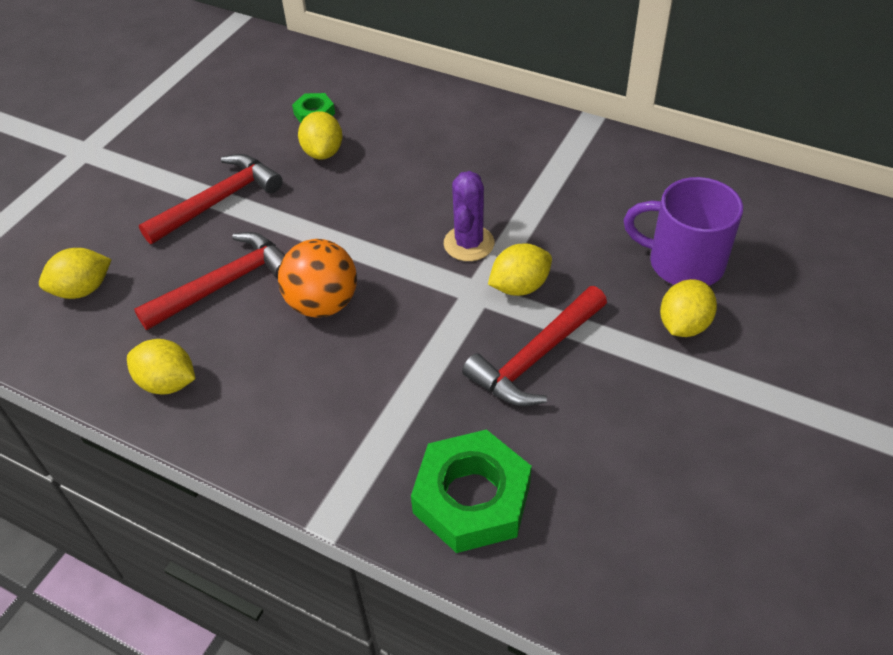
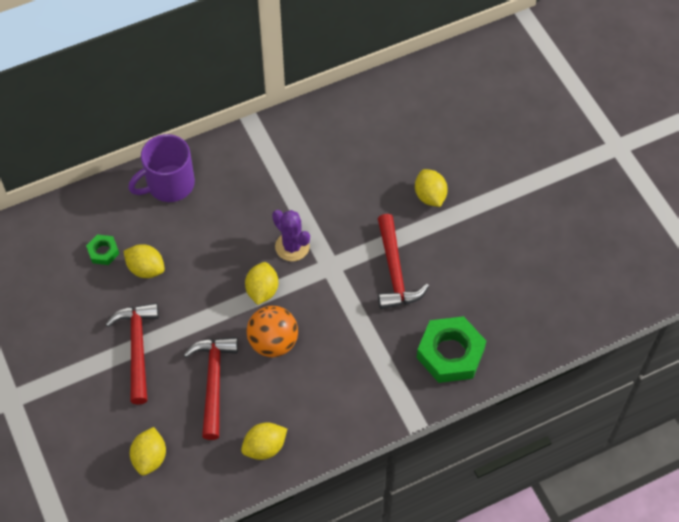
camera: 55 degrees left, 10 degrees up
yellow lemon [488,244,552,296] -> yellow lemon moved to [245,262,278,305]
purple mug [624,177,743,285] -> purple mug moved to [128,134,195,202]

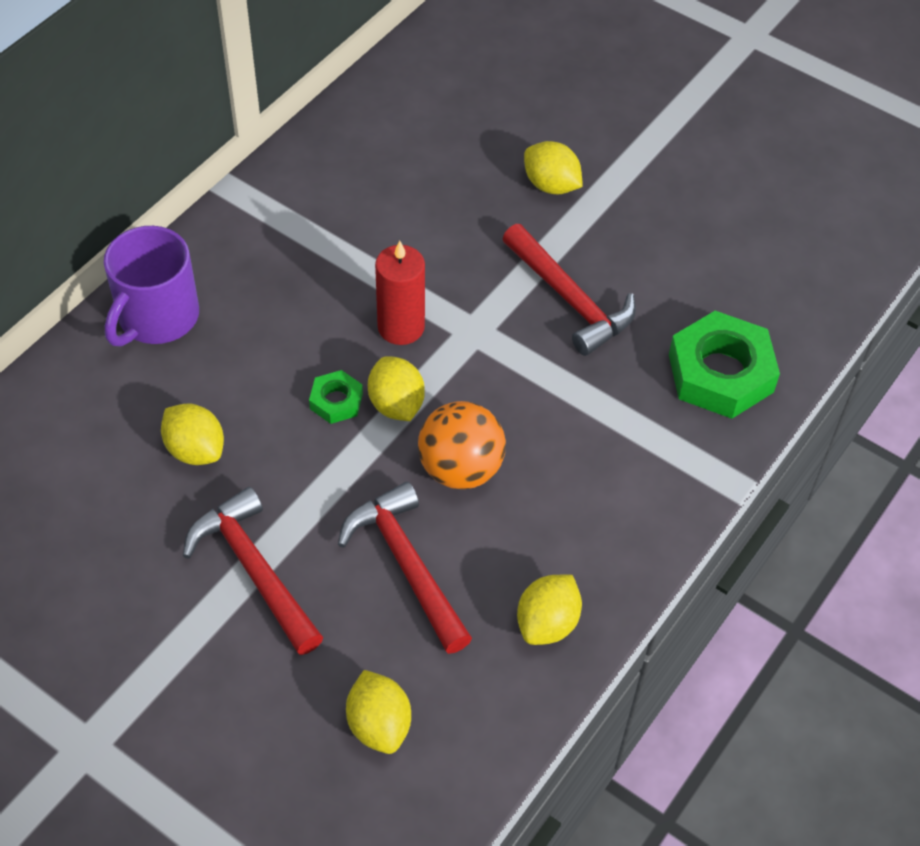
camera: 30 degrees left, 5 degrees down
green nut [86,234,119,265] -> green nut moved to [309,370,363,424]
yellow lemon [124,244,165,278] -> yellow lemon turned 45 degrees clockwise [161,404,224,465]
purple cactus [272,210,310,261] -> red candle [375,241,425,345]

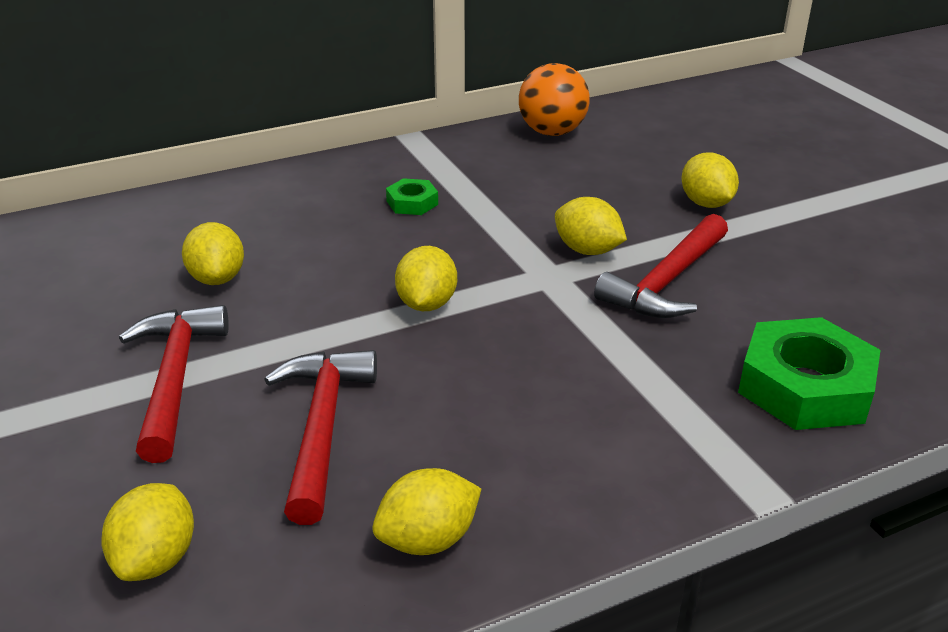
camera: 30 degrees right, 20 degrees down
purple mug [104,226,199,347] -> none
green nut [309,370,363,424] -> green nut moved to [386,178,438,215]
red candle [375,241,425,345] -> none
orange ball [418,401,506,489] -> orange ball moved to [519,63,590,136]
red hammer [502,224,636,356] -> red hammer turned 45 degrees clockwise [594,214,728,318]
none -> yellow lemon [555,197,627,255]

